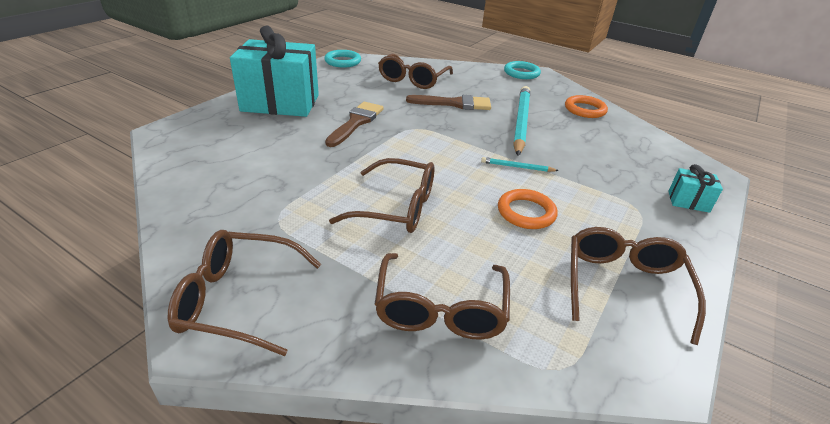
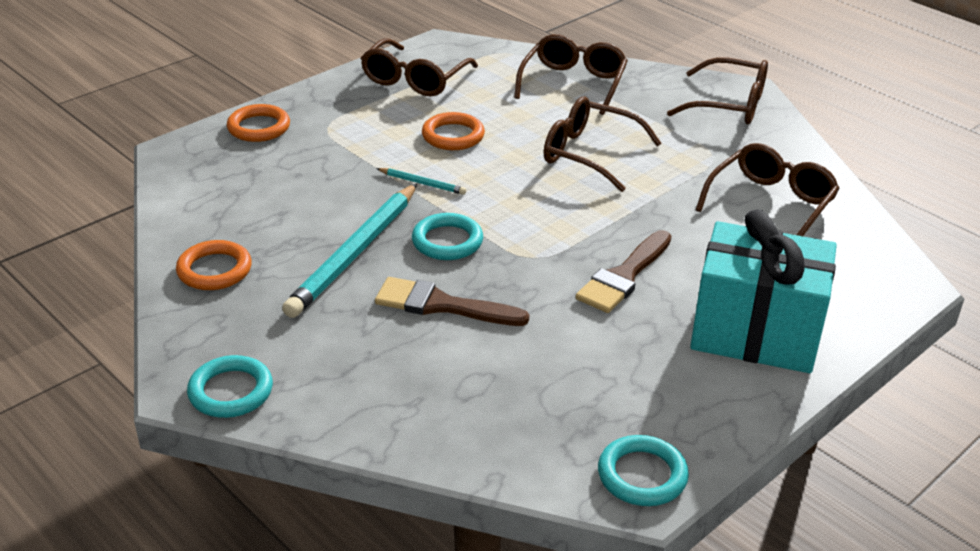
camera: 165 degrees left, 0 degrees up
brown glasses [378,54,453,89] -> brown glasses moved to [696,143,840,236]
turquoise gift [668,164,723,213] -> orange ring [227,104,290,142]
none -> turquoise ring [412,213,483,260]

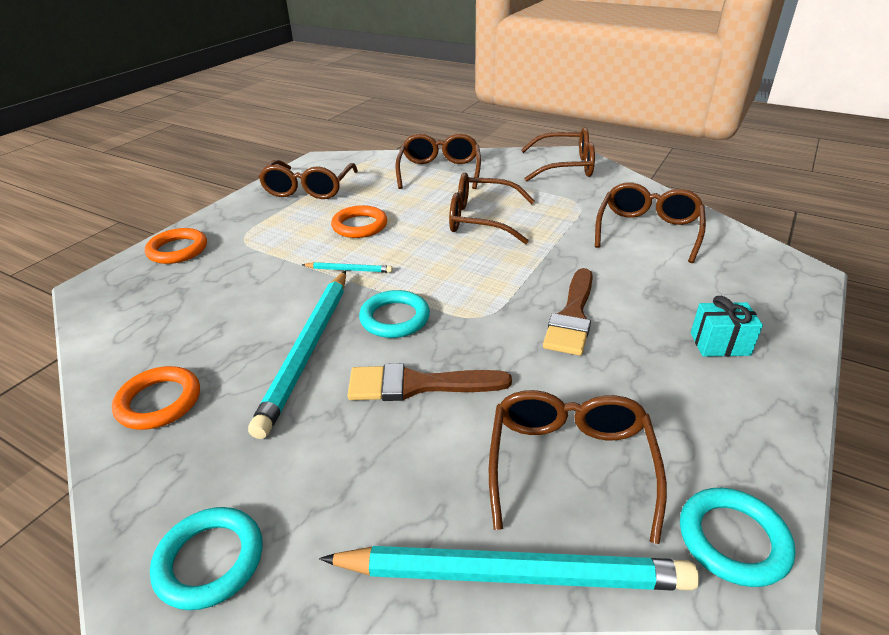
camera: 15 degrees left, 0 degrees up
turquoise gift [690,209,837,373] -> turquoise gift [691,296,763,357], size x0.42
none -> turquoise pencil [319,546,699,591]
none -> brown glasses [489,390,667,544]

